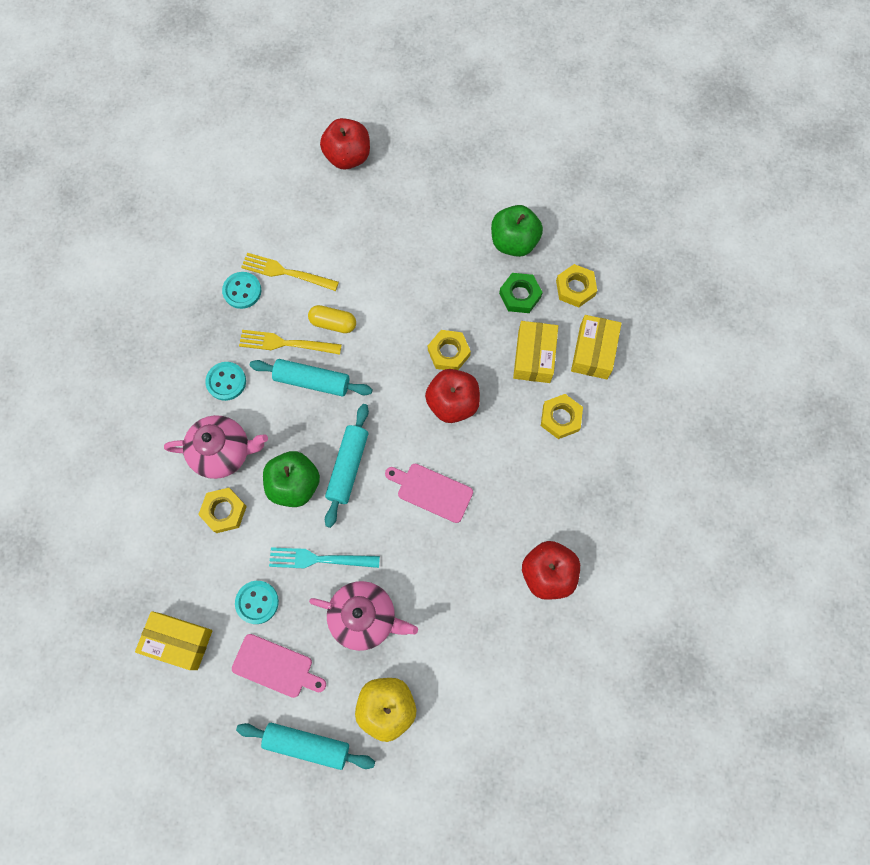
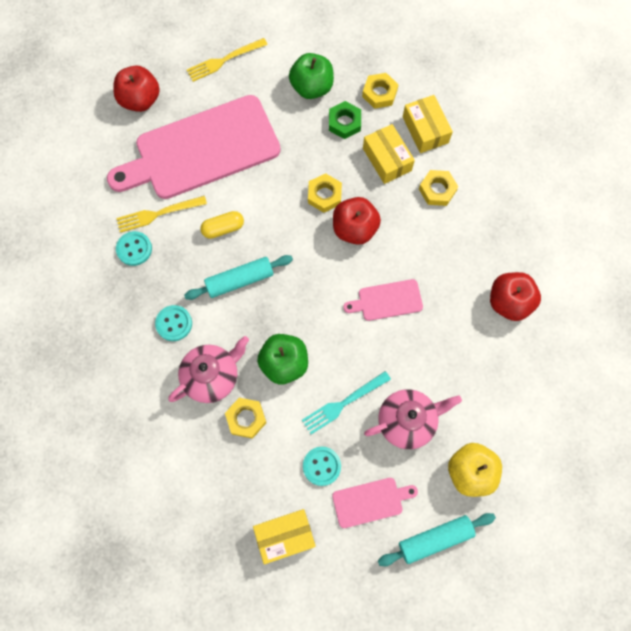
camera: 35 degrees left, 0 degrees up
yellow fork [239,330,342,355] -> yellow fork moved to [187,38,268,82]
turquoise rolling pin [325,404,369,528] -> none
none -> pink cutting board [107,95,281,199]

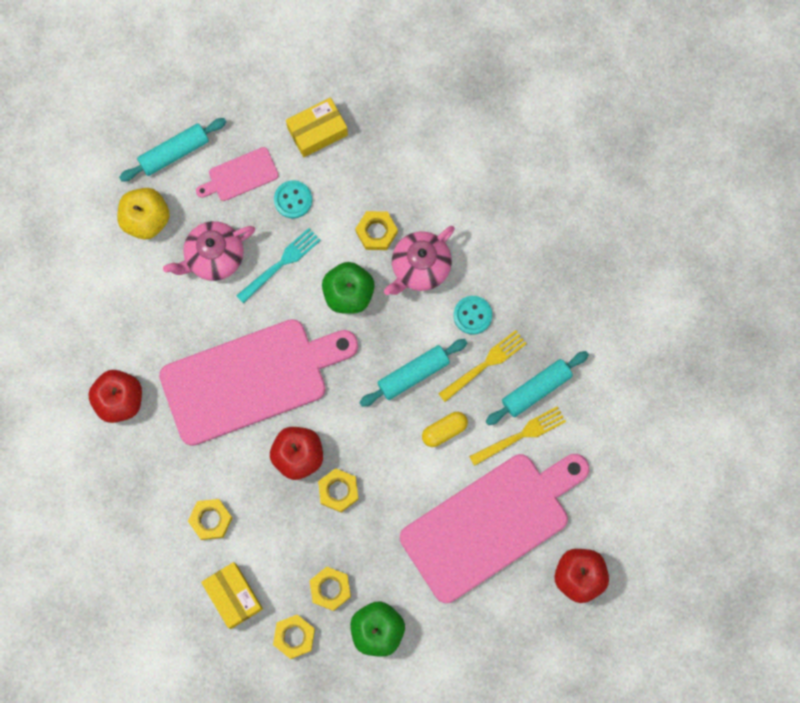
camera: 170 degrees right, 5 degrees up
turquoise button [116,231,152,266] -> turquoise rolling pin [486,351,589,425]
yellow fork [187,38,268,82] -> yellow fork moved to [438,330,527,402]
green nut [329,101,361,139] -> yellow nut [309,567,351,611]
pink cutting board [343,279,423,321] -> pink cutting board [159,319,358,446], size x2.33
yellow box [363,124,415,184] -> none

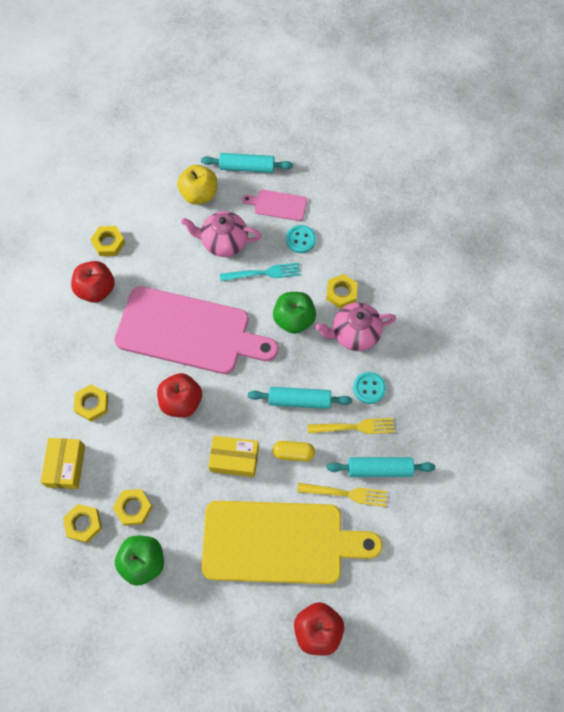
camera: 35 degrees right, 10 degrees down
yellow box [286,97,348,158] -> yellow box moved to [208,436,259,477]
yellow nut [318,468,359,512] -> yellow nut moved to [90,226,125,256]
pink cutting board [400,454,589,603] -> yellow cutting board [201,501,383,584]

